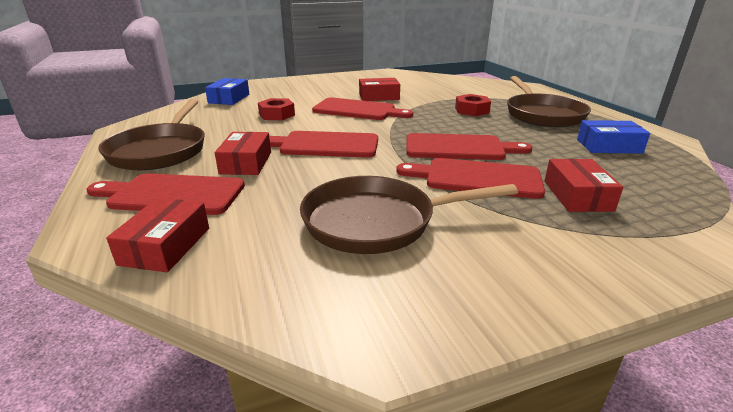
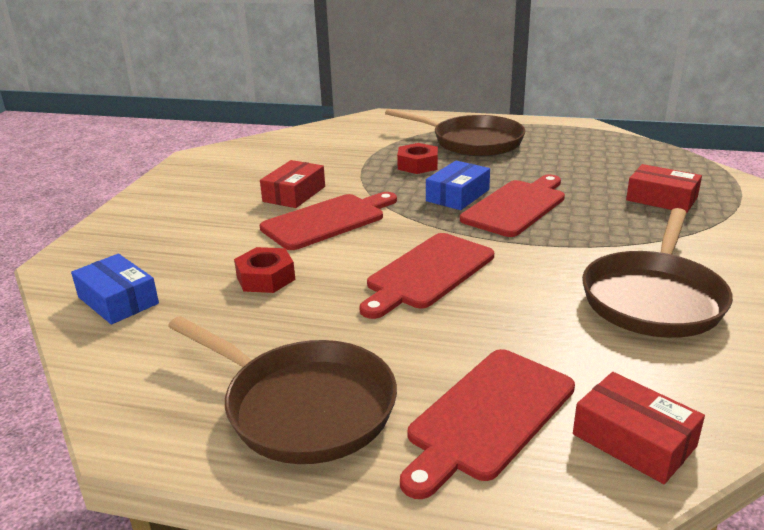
camera: 55 degrees left, 0 degrees up
red box [215,132,271,175] -> none
red cutting board [396,158,545,199] -> none
blue box [577,120,650,154] -> blue box moved to [426,161,490,210]

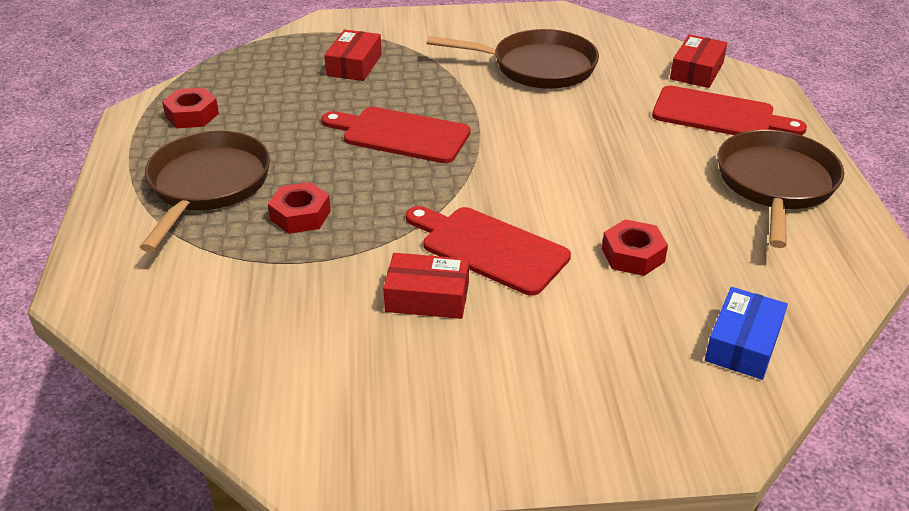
camera: 110 degrees left, 10 degrees up
red cutting board [359,233,494,319] -> none
blue box [426,161,490,210] -> none
none -> red nut [162,88,219,128]

